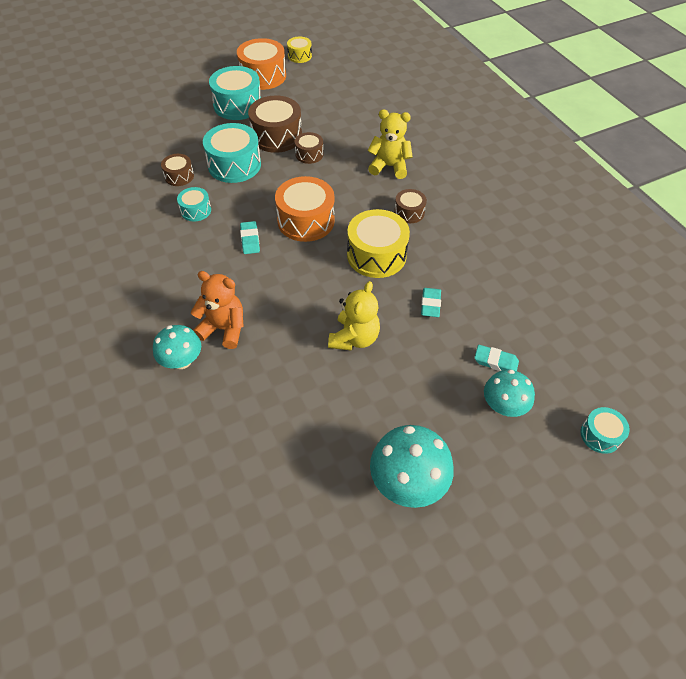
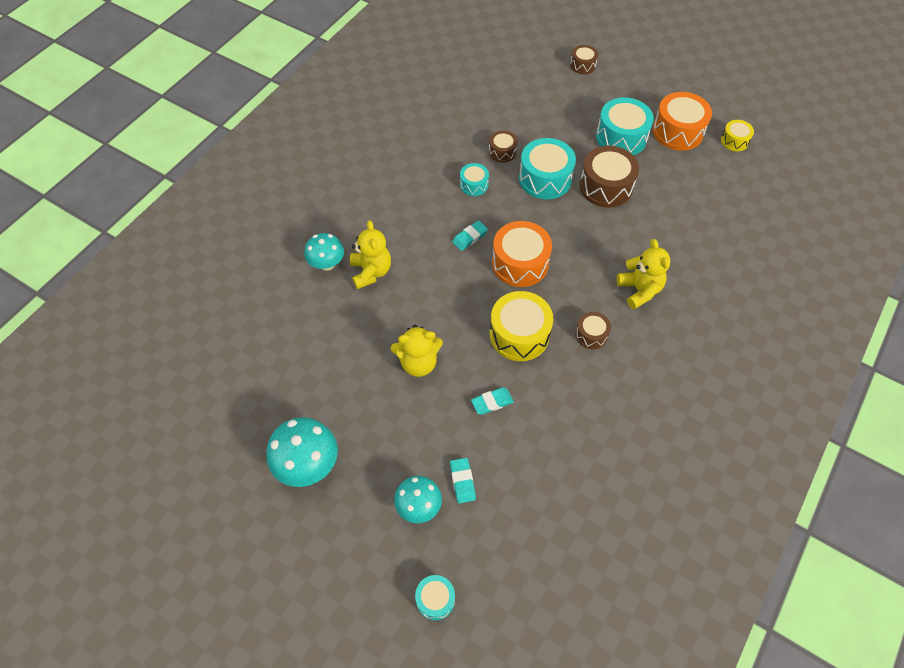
camera: 60 degrees right, 5 degrees up
orange teddy bear [191,271,244,349] -> yellow teddy bear [350,220,391,289]
brown drum [295,132,323,164] -> brown drum moved to [570,45,598,74]

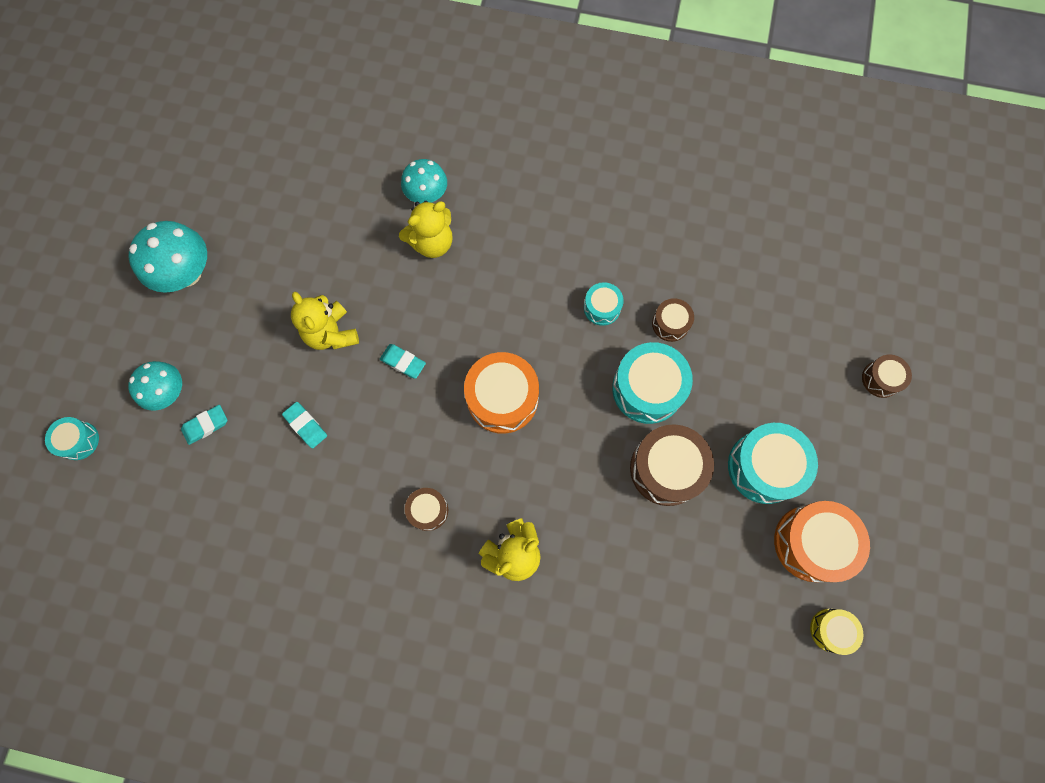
camera: 70 degrees right, 15 degrees up
turquoise eraser [452,221,488,251] -> turquoise eraser moved to [380,344,426,379]
yellow drum [490,291,553,361] -> none

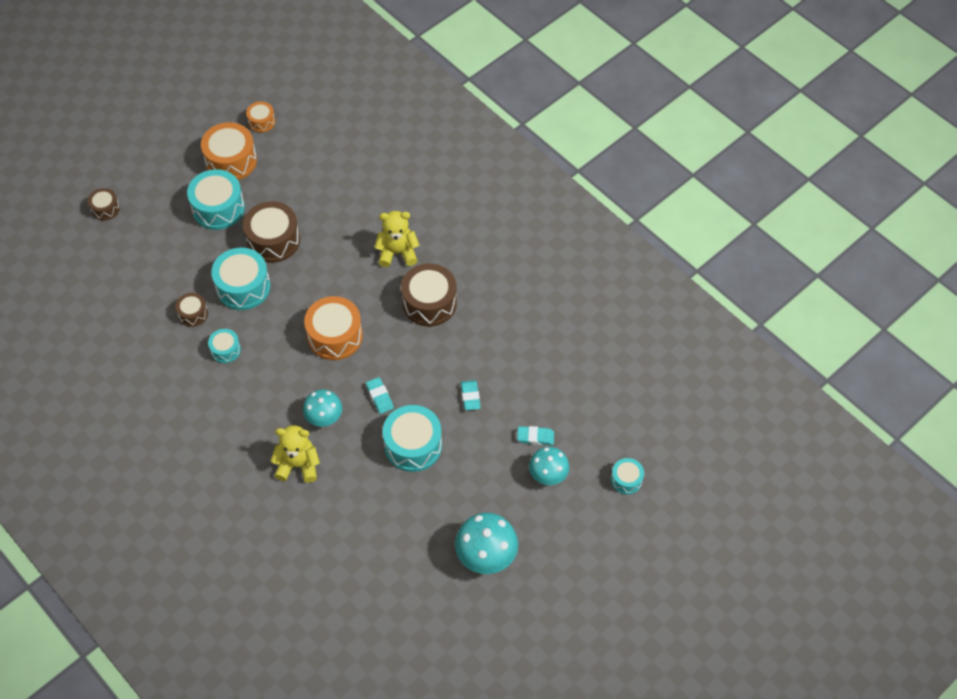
camera: 145 degrees left, 15 degrees down
yellow teddy bear [291,292,359,350] -> turquoise drum [383,405,442,472]
turquoise mushroom [401,159,447,204] -> turquoise mushroom moved to [303,389,342,427]
brown drum [405,488,448,531] -> brown drum [401,263,457,326], size x1.85
yellow drum [810,609,864,655] -> orange drum [246,101,275,133]

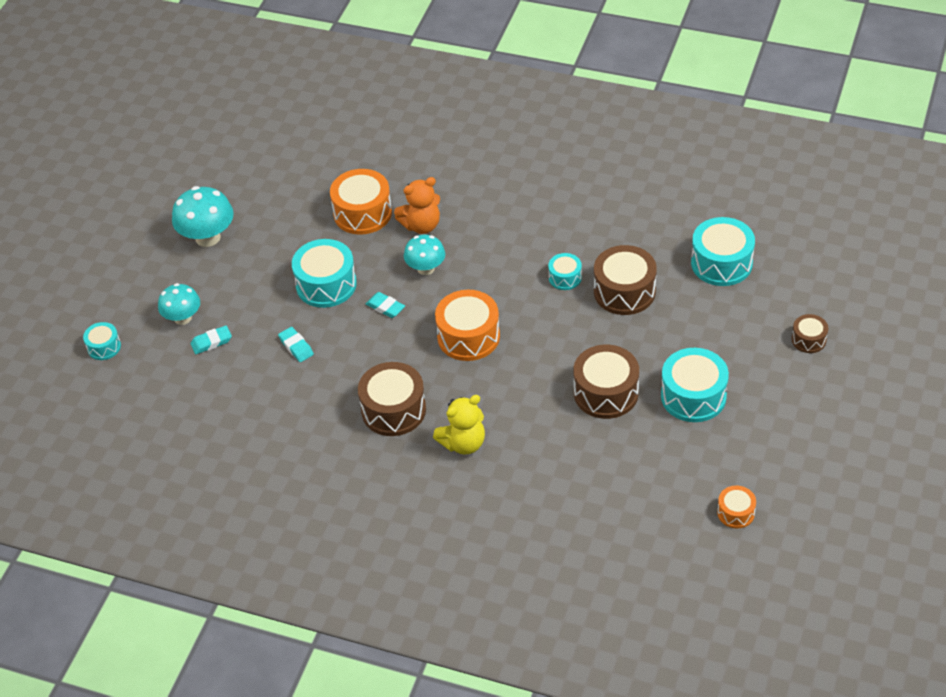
camera: 155 degrees right, 10 degrees down
brown drum [175,293,208,327] -> brown drum [594,245,657,315], size x1.85
orange drum [201,122,257,180] -> orange drum moved to [330,169,392,235]
turquoise drum [211,248,271,310] -> turquoise drum moved to [691,217,755,286]
yellow teddy bear [270,425,320,483] -> orange teddy bear [394,177,440,234]

